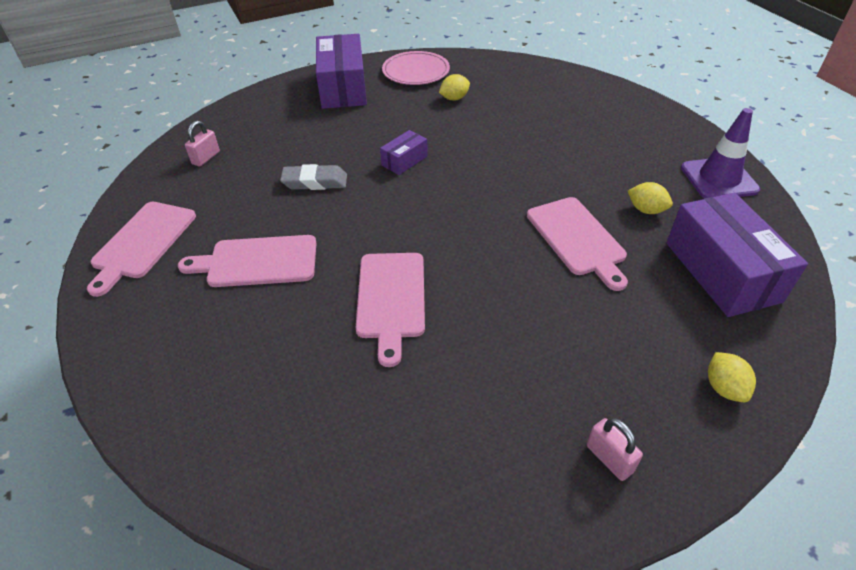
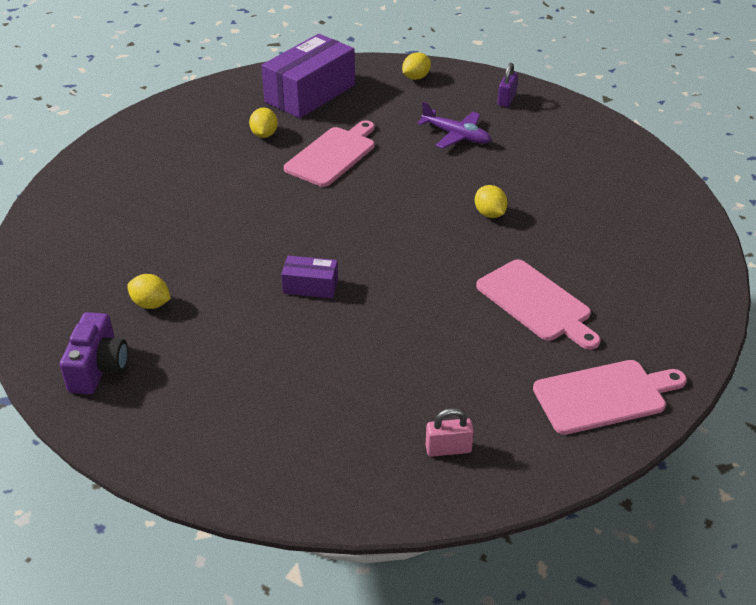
camera: 125 degrees left, 5 degrees down
grey eraser [280,164,347,190] -> none
purple box [316,34,367,109] -> none
pink cutting board [356,253,425,367] -> yellow lemon [475,185,508,218]
pink plate [382,51,450,85] -> purple camera [60,312,128,394]
pink padlock [587,418,643,481] -> purple padlock [498,63,518,107]
purple traffic cone [681,108,760,198] -> none
none -> purple plane [417,102,491,149]

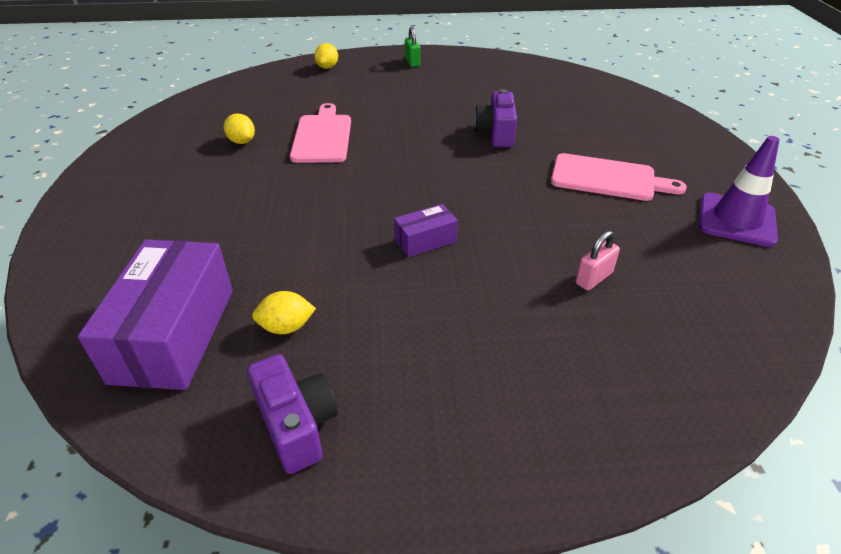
camera: 35 degrees left, 0 degrees up
purple box [261,34,355,118] -> purple box moved to [78,239,233,390]
purple plane [417,102,491,149] -> none
pink padlock [426,408,474,457] -> pink padlock moved to [575,231,620,291]
yellow lemon [475,185,508,218] -> purple camera [474,89,517,147]
purple padlock [498,63,518,107] -> green padlock [405,27,420,67]
pink cutting board [533,360,687,435] -> purple traffic cone [699,136,780,247]

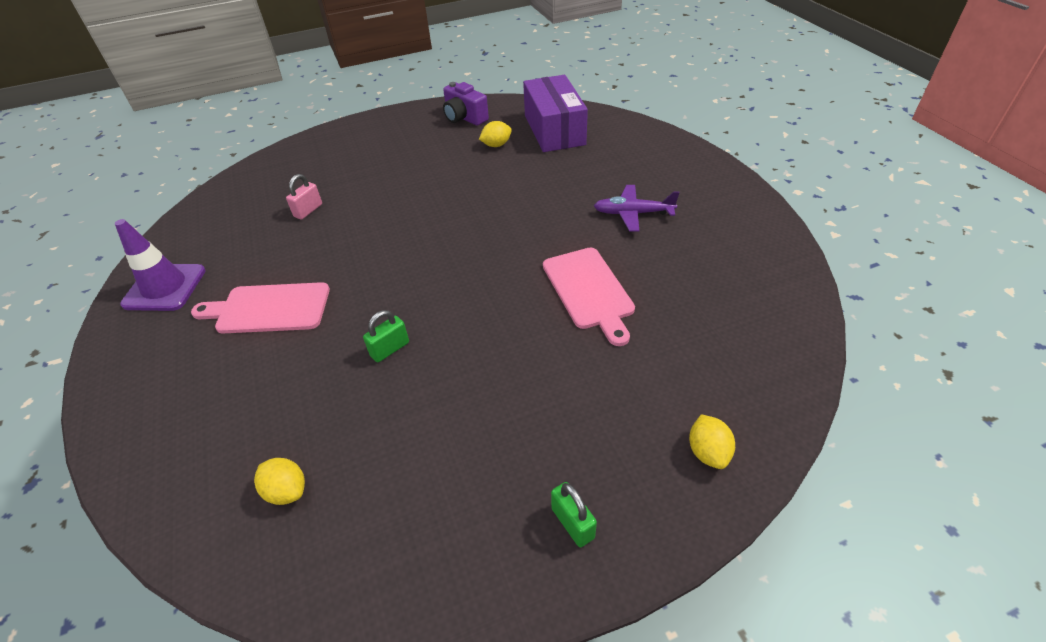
camera: 165 degrees right, 5 degrees up
yellow lemon [224,113,255,144] -> yellow lemon moved to [254,458,305,505]
purple box [394,204,458,257] -> none
purple camera [474,89,517,147] -> green padlock [363,310,409,362]
none -> purple plane [594,185,679,232]

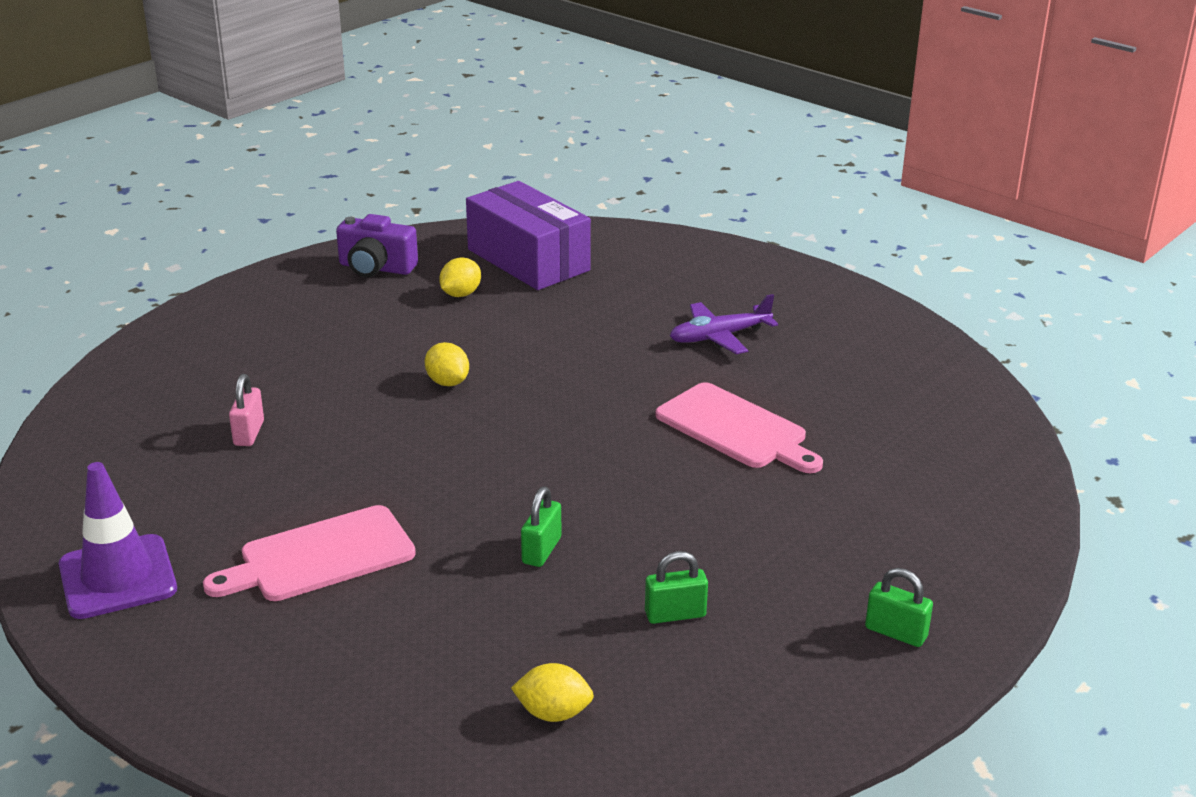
camera: 30 degrees left, 15 degrees down
yellow lemon [689,414,735,469] -> yellow lemon moved to [425,342,469,386]
none -> green padlock [645,551,708,624]

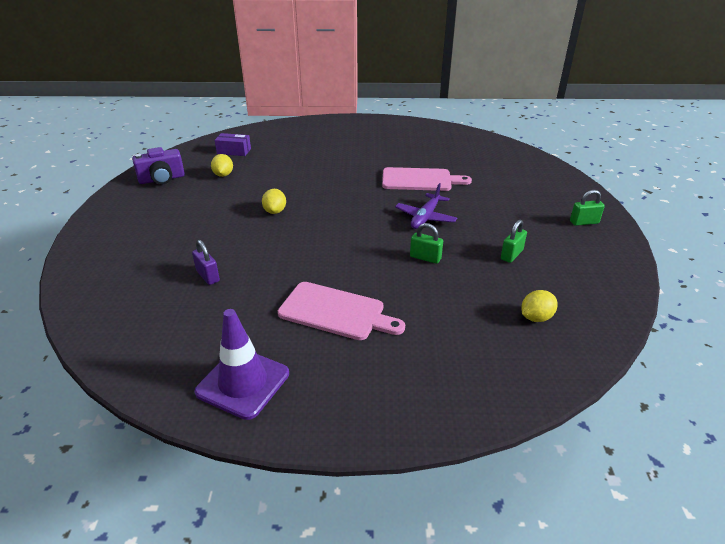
camera: 40 degrees left, 5 degrees up
pink cutting board [203,505,416,601] -> pink cutting board turned 90 degrees counterclockwise [278,282,405,340]
pink padlock [229,374,264,446] -> purple padlock [192,240,220,285]
yellow lemon [425,342,469,386] -> yellow lemon turned 75 degrees clockwise [262,189,286,214]
purple box [466,181,591,290] -> purple box [215,133,251,156], size x0.48
green padlock [521,487,561,567] -> green padlock turned 45 degrees counterclockwise [410,223,443,264]
purple plane [670,294,778,354] -> purple plane moved to [395,183,457,229]

